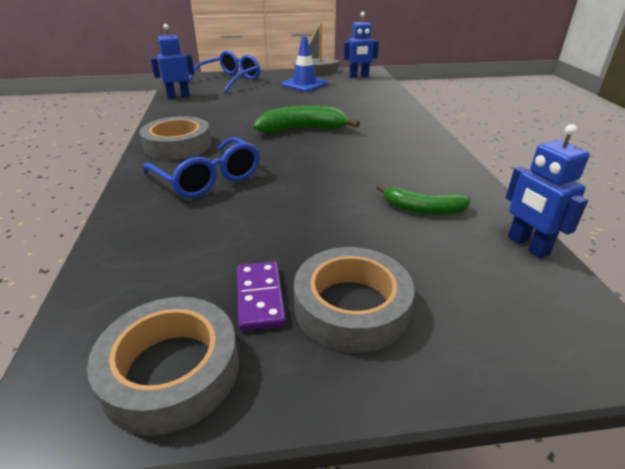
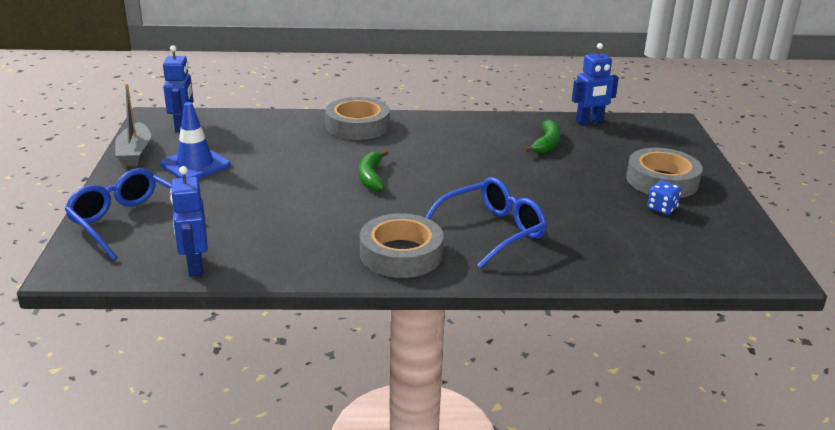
camera: 85 degrees left, 5 degrees down
grey tape [87,297,239,435] -> grey tape moved to [325,97,390,140]
purple domino [237,261,286,331] -> blue dice [647,181,681,215]
green banana [254,106,360,133] -> green banana [359,150,388,192], size x0.66

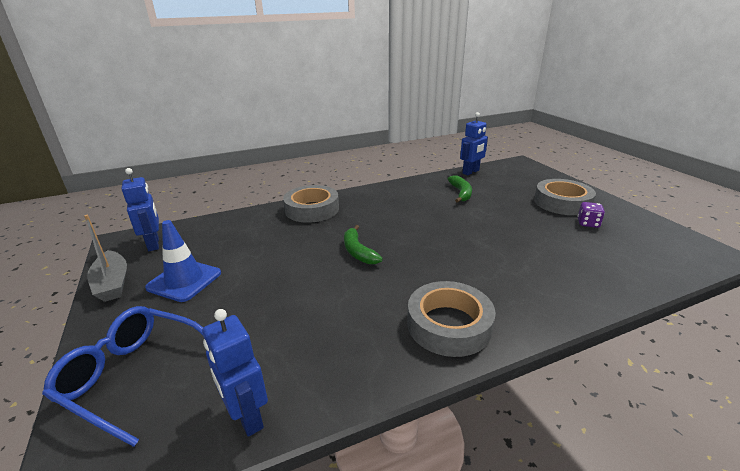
camera: 20 degrees left, 0 degrees up
blue glasses [425,177,547,269] -> none
blue dice [647,181,681,215] -> purple dice [578,202,605,228]

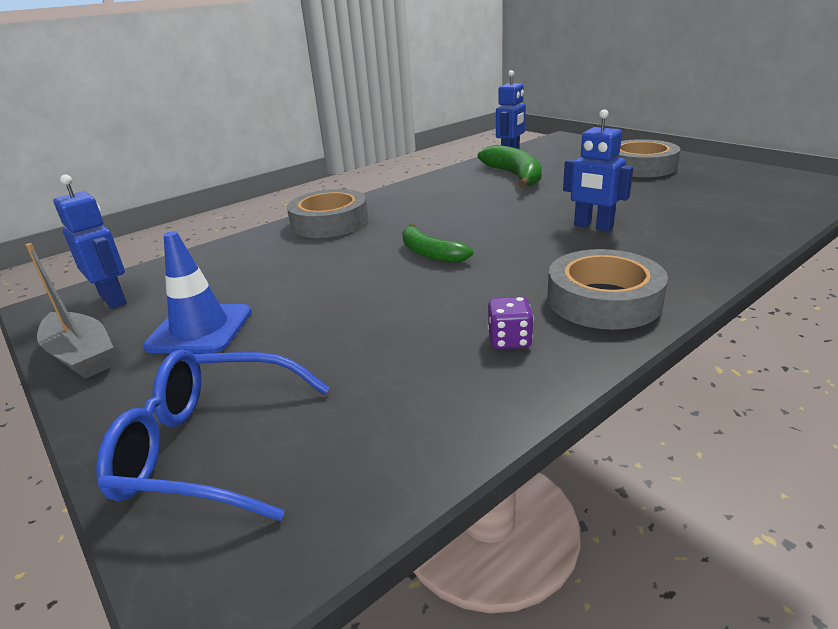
camera: 15 degrees left, 0 degrees up
blue robot [202,309,268,437] -> blue robot moved to [563,109,633,232]
green banana [448,175,472,203] -> green banana [477,145,542,188], size x1.52
purple dice [578,202,605,228] -> purple dice moved to [488,297,534,349]

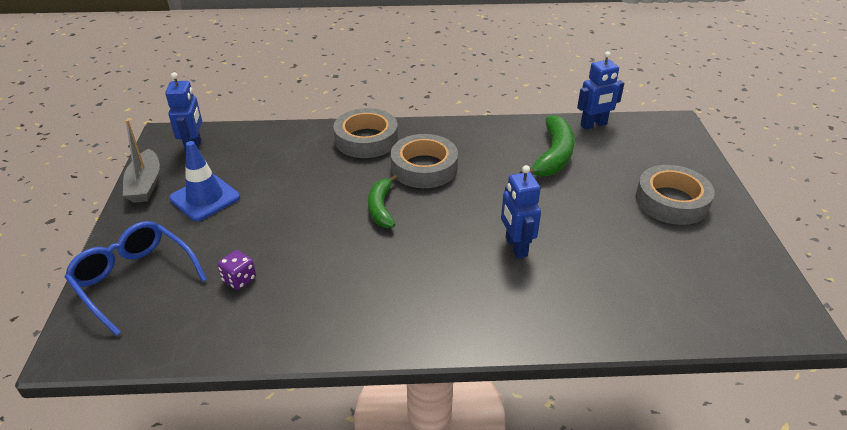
camera: 35 degrees right, 10 degrees up
purple dice [488,297,534,349] -> purple dice moved to [217,250,256,290]
grey tape [547,249,668,330] -> grey tape moved to [391,134,458,188]

